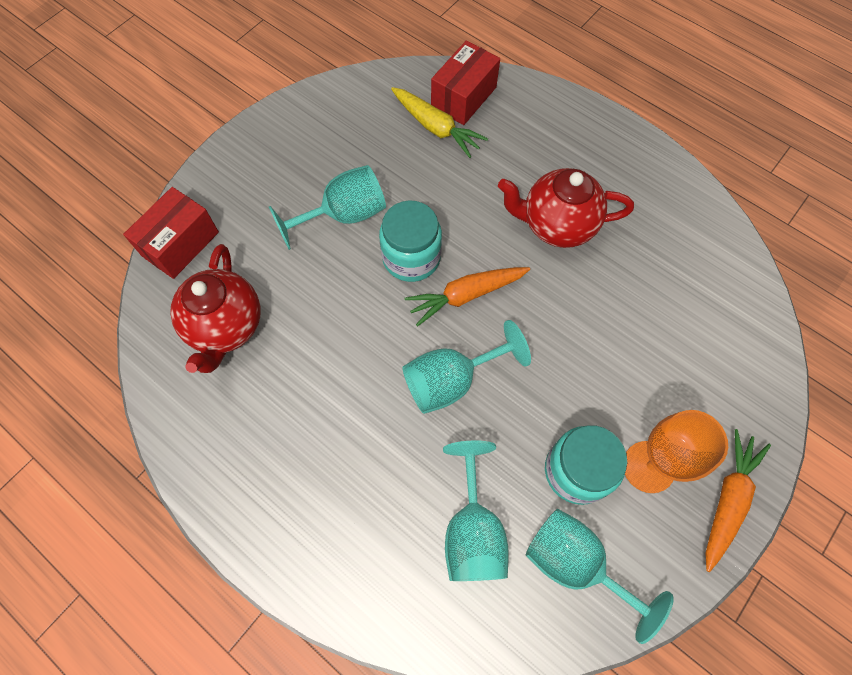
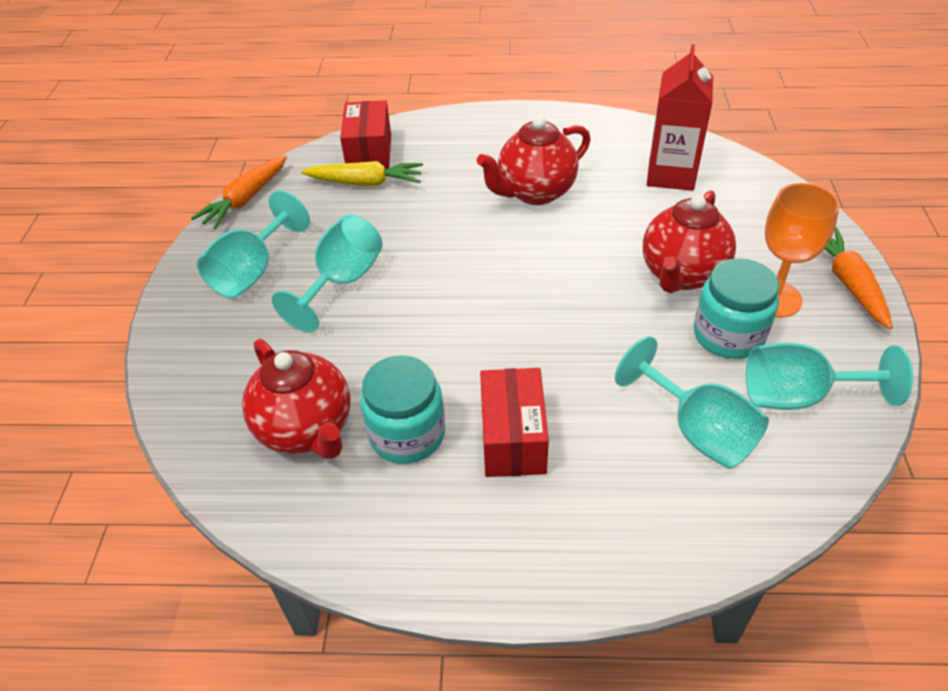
camera: 35 degrees left, 20 degrees down
red box [123,187,219,279] -> red box moved to [480,368,549,477]
turquoise jar [379,201,442,282] -> turquoise jar moved to [360,355,445,464]
turquoise goblet [402,320,531,414] -> turquoise goblet moved to [197,190,310,298]
orange carrot [405,267,530,326] -> orange carrot moved to [191,156,287,229]
none -> red teapot [643,190,736,293]
none -> red carton [647,44,713,191]

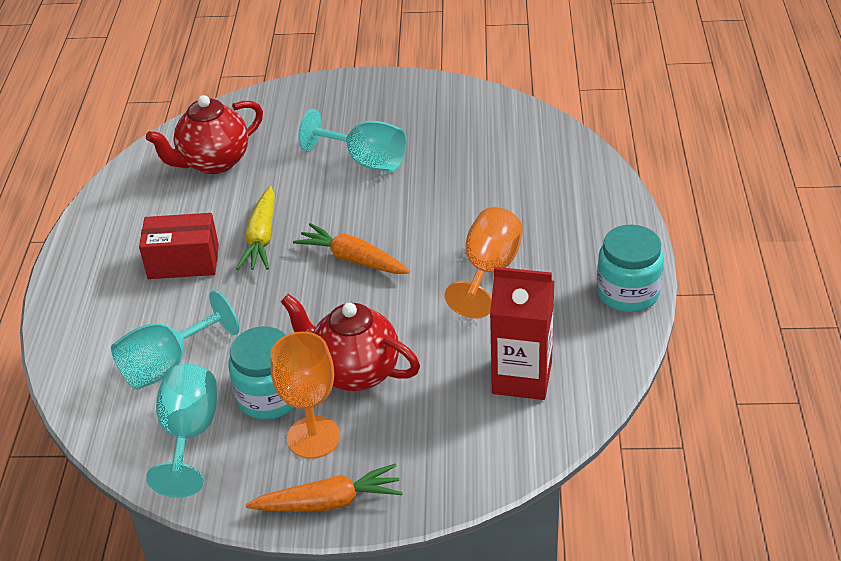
camera: 90 degrees right, 5 degrees down
orange carrot [191,156,287,229] -> orange carrot moved to [293,223,410,274]
turquoise goblet [197,190,310,298] -> none
yellow carrot [301,161,423,186] -> yellow carrot moved to [236,186,275,270]
red box [340,100,391,169] -> none
turquoise jar [360,355,445,464] -> turquoise jar moved to [597,225,664,312]
red teapot [477,116,591,205] -> orange goblet [445,207,523,319]

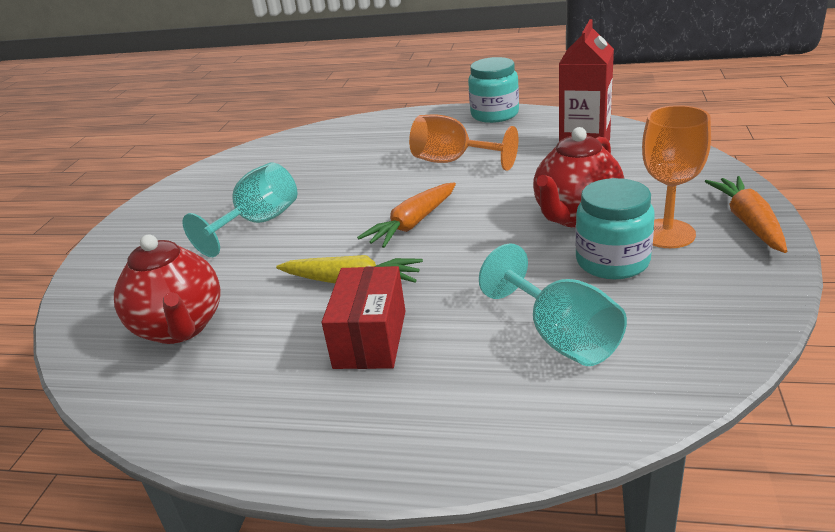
camera: 80 degrees left, 10 degrees down
turquoise goblet [146,364,217,498] -> none

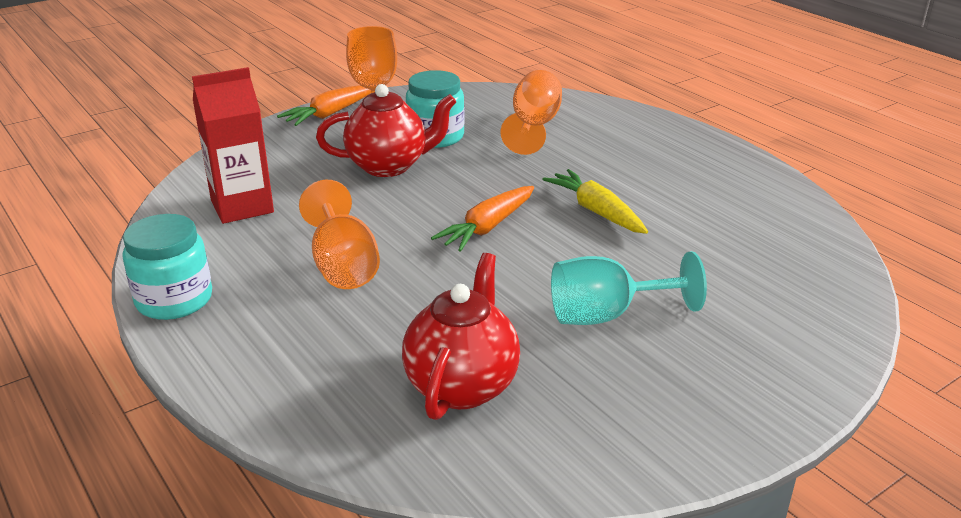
camera: 140 degrees left, 0 degrees up
red teapot [114,234,220,344] -> red teapot moved to [402,253,520,420]
red box [322,266,405,369] -> none
orange carrot [357,183,456,248] -> orange carrot turned 135 degrees clockwise [431,186,534,252]
turquoise goblet [479,244,627,366] -> orange goblet [501,70,562,155]

